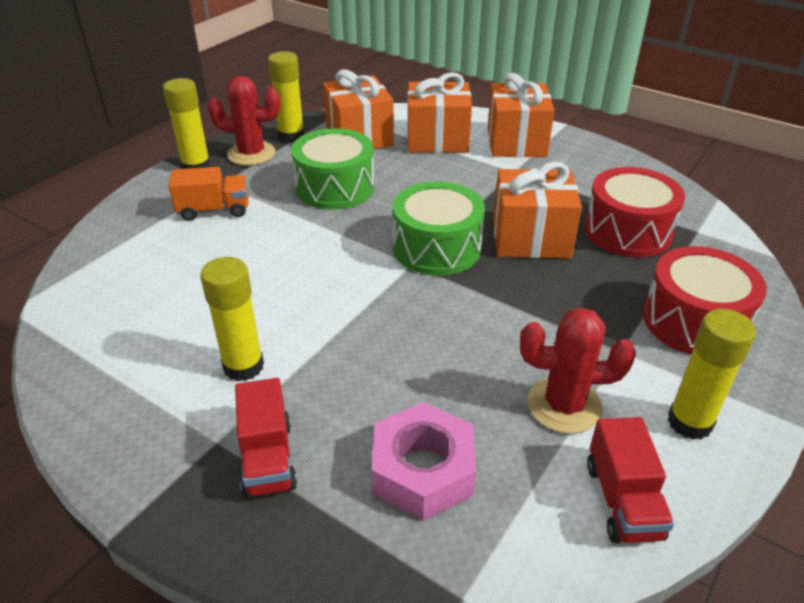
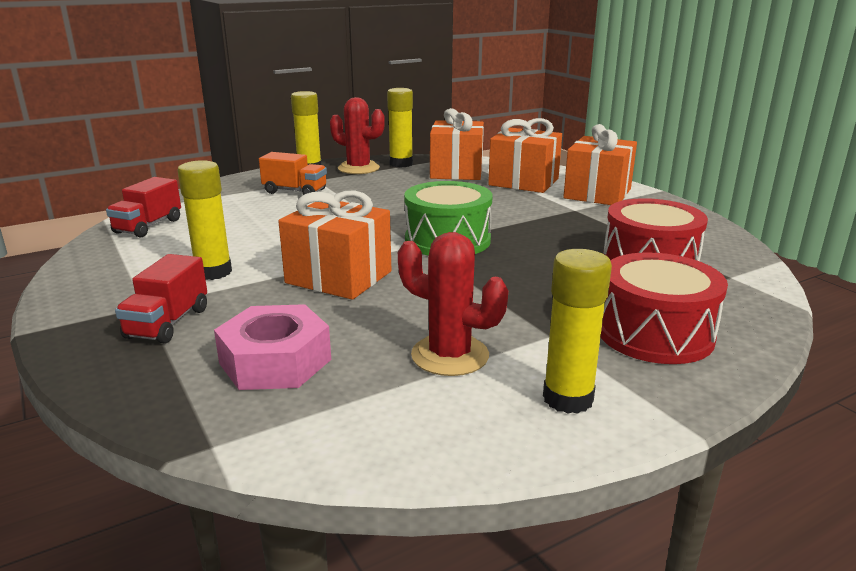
camera: 25 degrees right, 15 degrees down
green drum [291,128,374,210] -> none
orange gift [493,162,582,258] -> orange gift moved to [278,191,391,300]
red truck [587,417,674,543] -> red truck moved to [106,177,181,237]

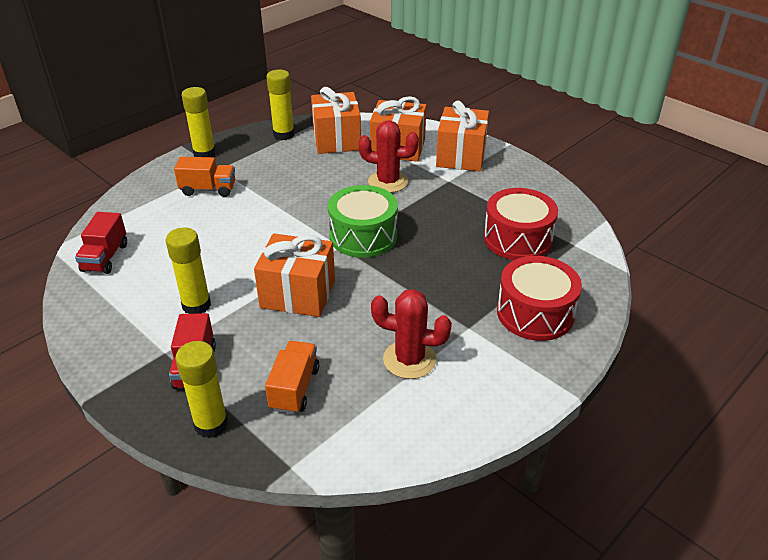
camera: 15 degrees left, 15 degrees up
pink nut [214,304,331,390] -> orange truck [265,341,319,414]
red cactus [330,97,385,174] -> red cactus moved to [359,120,419,193]
yellow glue stick [543,249,612,414] -> yellow glue stick moved to [175,341,228,438]

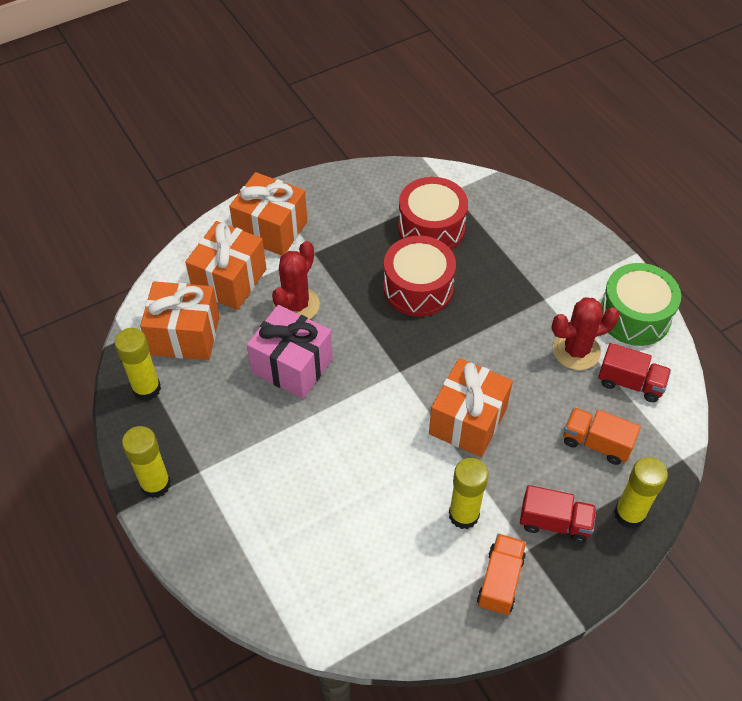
camera: 75 degrees left, 15 degrees up
red truck [75,212,127,274] -> red truck moved to [598,343,671,402]
orange truck [174,157,235,197] -> orange truck moved to [477,534,526,615]
green drum [328,185,398,258] -> green drum moved to [601,263,681,346]
red cactus [371,289,452,379] -> red cactus turned 45 degrees clockwise [552,297,619,370]
red drum [497,256,582,341] -> red drum moved to [383,236,456,317]
none -> pink gift [247,305,333,399]

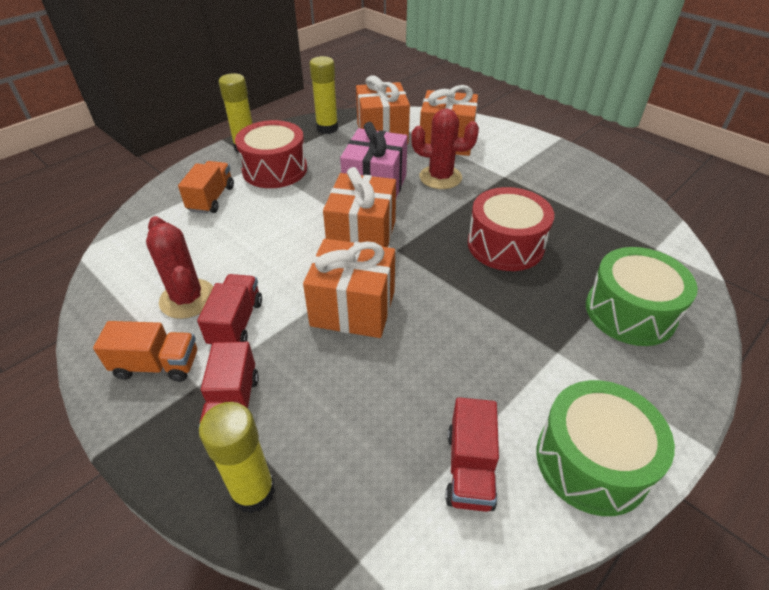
camera: 75 degrees right, 10 degrees down
orange gift [229,172,307,256] -> orange gift moved to [323,167,396,247]
red drum [398,177,468,249] -> red drum moved to [235,120,307,188]
yellow glue stick [449,458,489,529] -> red truck [197,274,262,345]
red cactus [552,297,619,370] -> red cactus moved to [146,216,213,319]
orange truck [564,407,641,465] -> orange truck moved to [178,161,234,214]
none -> green drum [586,247,698,346]

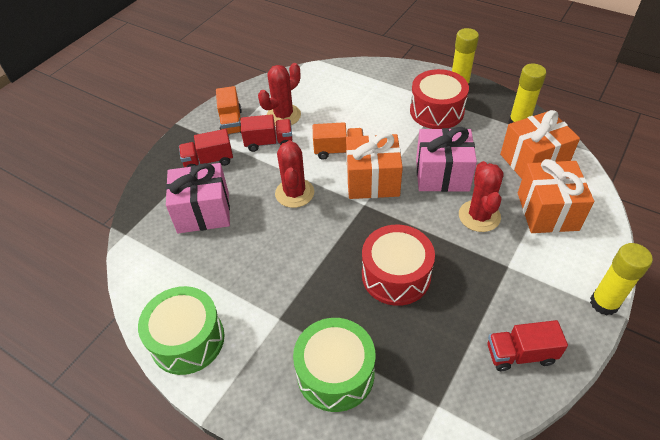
camera: 80 degrees right, 5 degrees up
orange truck [178,161,234,214] -> orange truck moved to [313,122,363,160]
yellow glue stick [199,402,275,513] -> yellow glue stick moved to [590,243,653,315]
orange gift [303,239,395,338] -> red cactus [275,140,314,208]
red truck [445,397,499,512] -> red truck moved to [488,320,568,371]
none -> pink gift [166,163,230,233]

